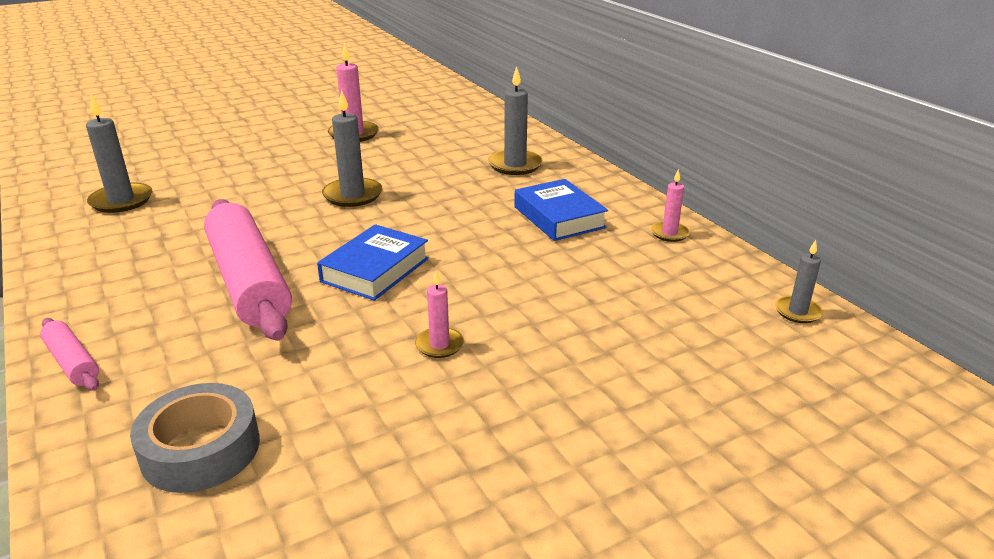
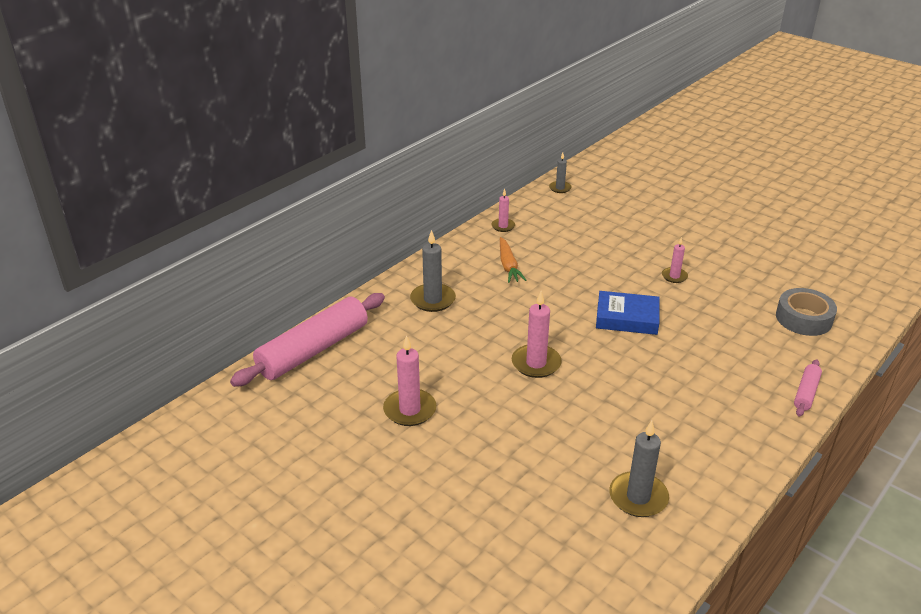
camera: 110 degrees left, 5 degrees up
pink rolling pin [204,199,292,341] -> pink rolling pin moved to [230,293,385,387]
grey candle [322,90,382,207] -> pink candle [512,291,562,378]
blue book [514,179,608,241] -> orange carrot [500,237,527,283]

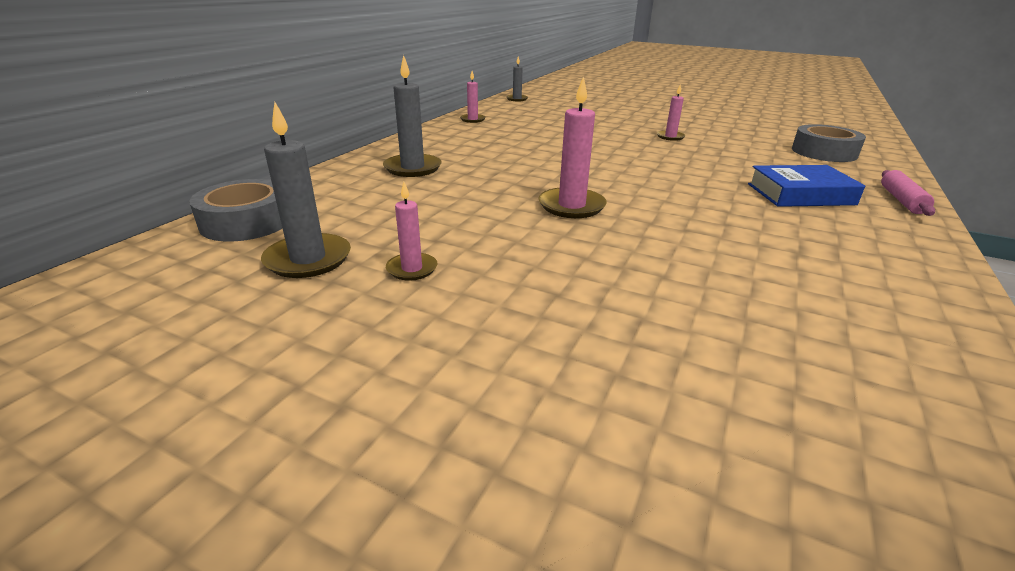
camera: 15 degrees left, 5 degrees down
pink rolling pin [230,293,385,387] -> grey tape [189,179,283,241]
pink candle [383,335,436,426] -> pink candle [386,182,437,281], size x0.59
orange carrot [500,237,527,283] -> none
blue book [596,291,660,335] -> blue book moved to [748,165,865,207]
grey candle [609,420,669,517] -> grey candle moved to [261,102,351,278]

